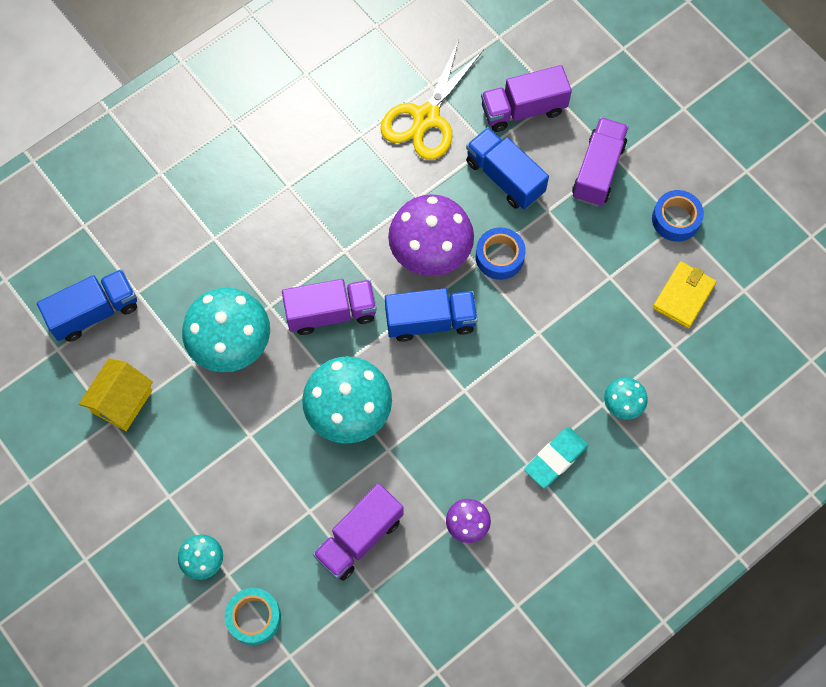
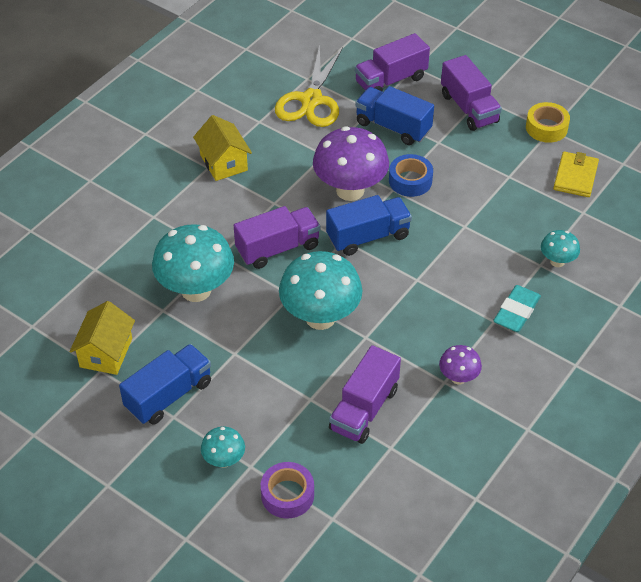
camera: 15 degrees left, 20 degrees down
blue truck [37,269,137,342] -> blue truck moved to [119,344,211,425]
turquoise tape [225,588,281,645] -> purple tape [261,462,314,519]
purple truck [572,117,629,206] -> purple truck turned 150 degrees clockwise [441,55,502,131]
blue tape [652,190,704,242] -> yellow tape [526,102,570,143]
none -> yellow house [193,115,252,181]

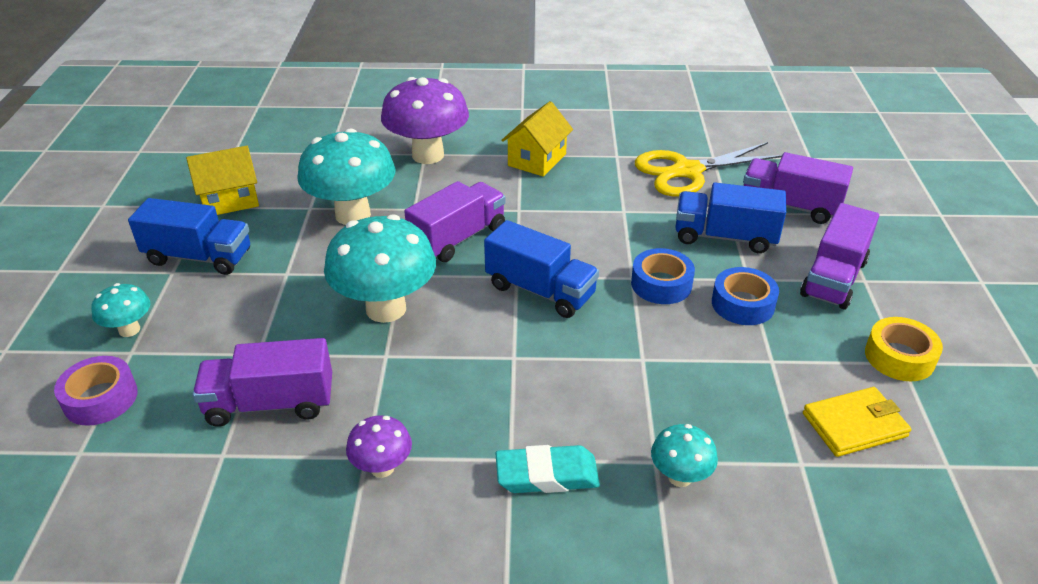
camera: 55 degrees right, 10 degrees down
purple truck [234,206,320,269] -> purple truck turned 75 degrees counterclockwise [404,181,506,262]
purple mushroom [313,126,389,201] -> purple mushroom moved to [381,77,469,164]
blue truck [355,86,434,145] -> blue truck turned 75 degrees counterclockwise [675,183,786,253]
none -> blue tape [712,267,779,325]

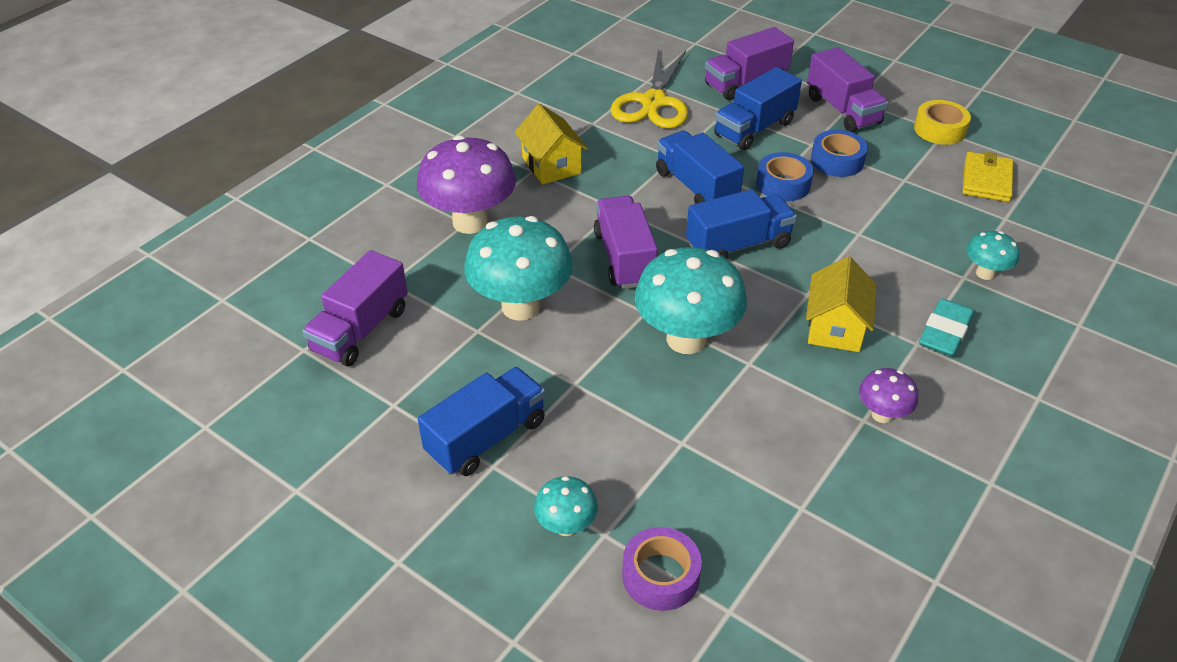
camera: 55 degrees left, 5 degrees up
yellow house [186,146,259,215] -> yellow house moved to [806,256,877,352]
purple truck [193,338,332,427] -> purple truck moved to [302,250,408,367]
none -> blue truck [656,130,744,204]

